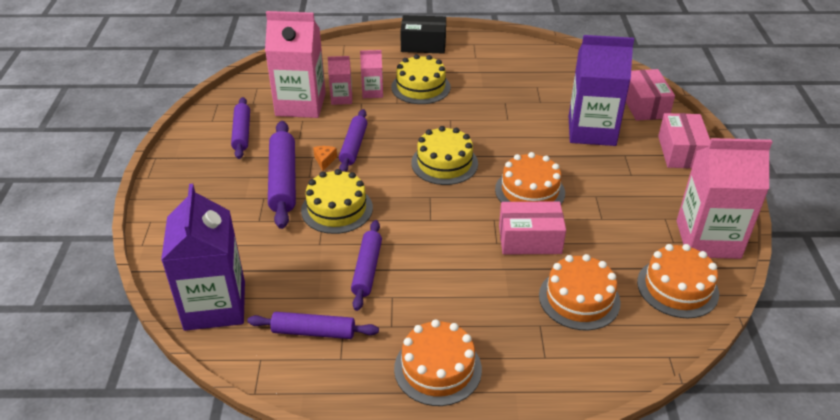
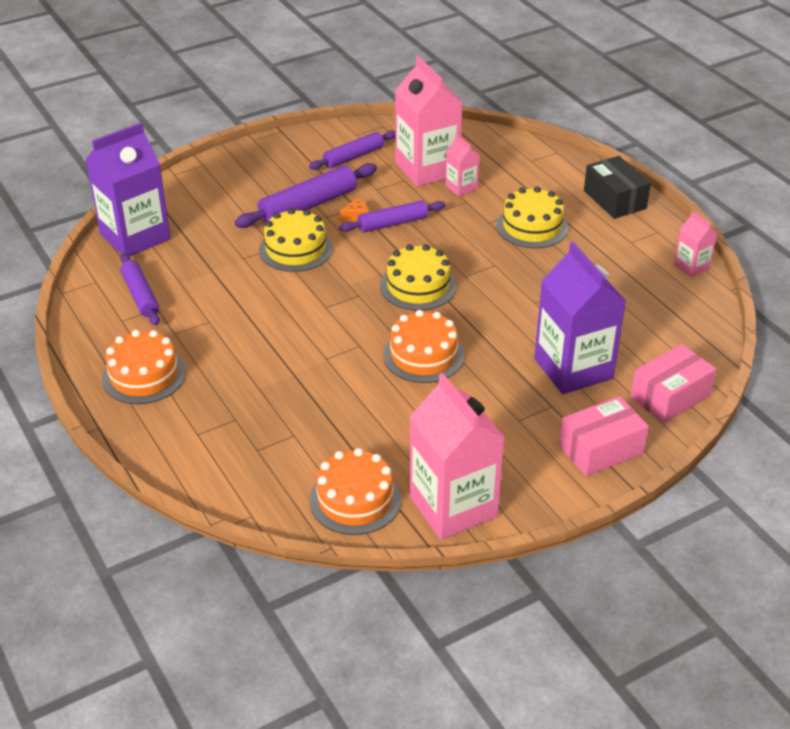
camera: 60 degrees right, 0 degrees up
purple rolling pin [351,220,382,311] -> none
pink carton [360,50,383,98] -> pink carton moved to [674,211,717,278]
pink box [499,201,566,254] -> none
orange cake [539,254,621,330] -> none

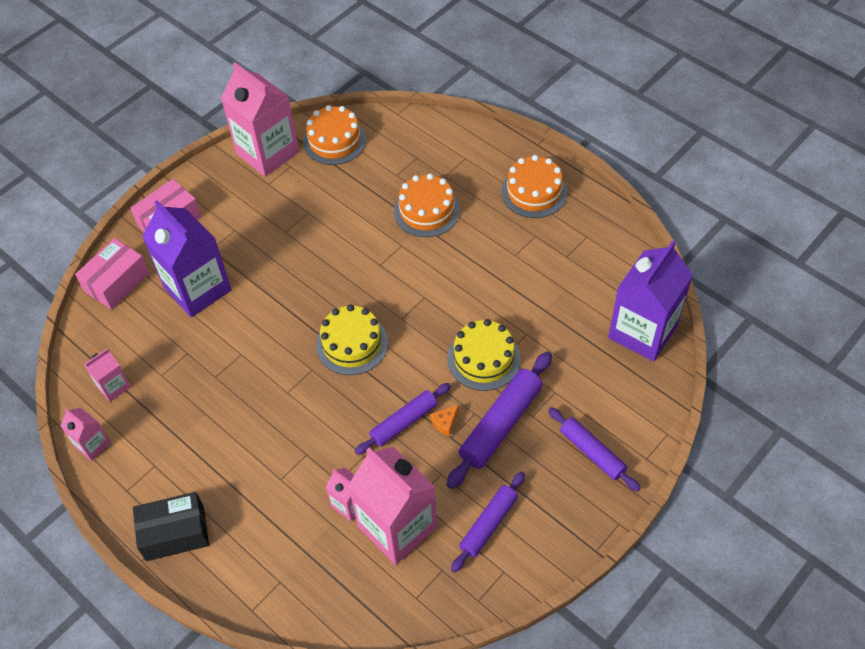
camera: 165 degrees right, 15 degrees up
purple rolling pin [120,253,160,326] -> purple rolling pin moved to [548,407,641,492]
orange cake [383,310,464,383] -> orange cake moved to [394,173,460,237]
yellow cake [496,187,568,248] -> none
black box [584,156,651,219] -> black box turned 60 degrees counterclockwise [133,492,209,561]
none -> pink carton [83,348,131,402]

